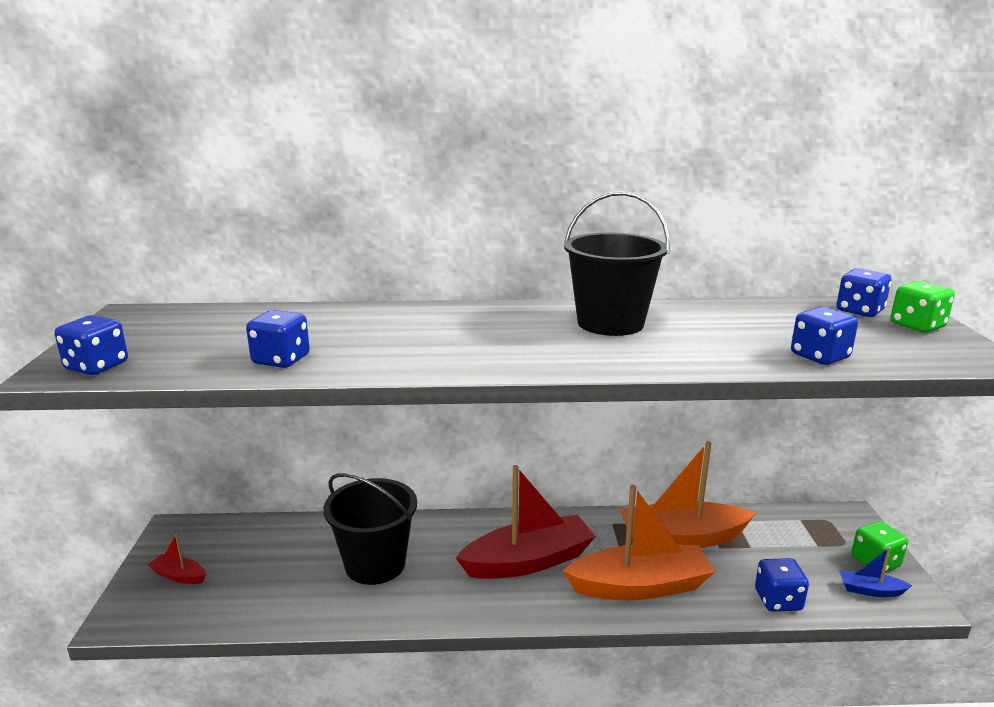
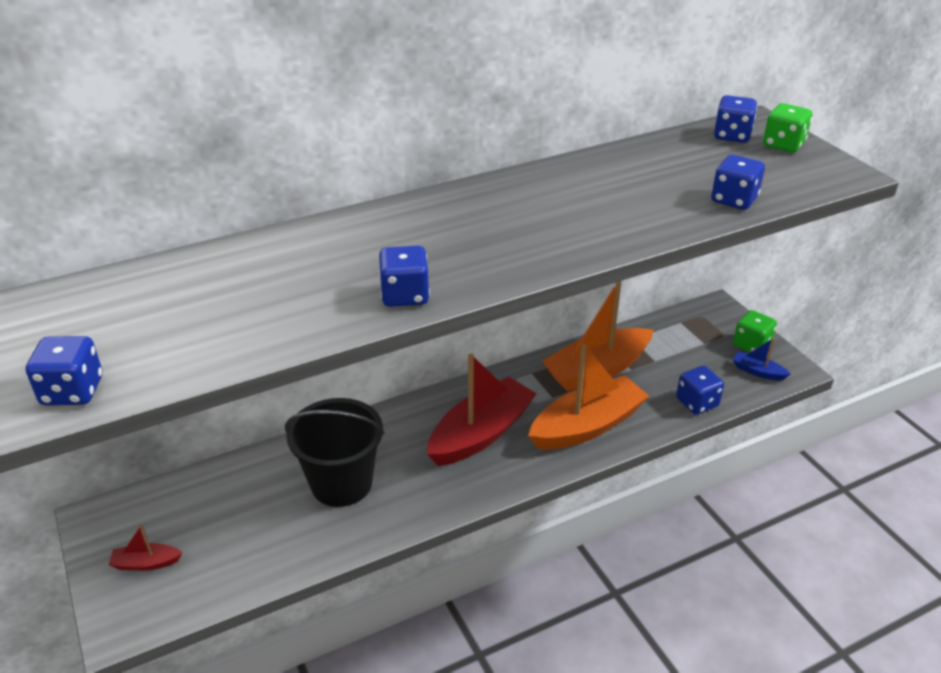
camera: 25 degrees left, 15 degrees up
blue dice [246,310,310,368] -> blue dice moved to [379,245,430,307]
black bucket [564,191,670,336] -> none
blue boat [839,547,912,597] -> blue boat turned 45 degrees clockwise [733,338,790,381]

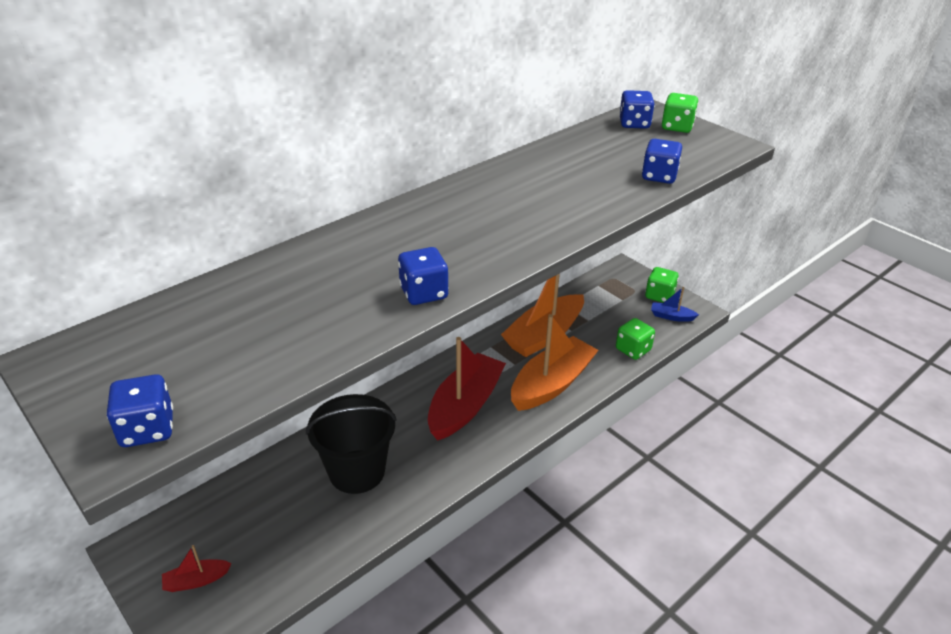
camera: 15 degrees left, 0 degrees up
blue dice [676,366,724,415] -> green dice [616,318,655,360]

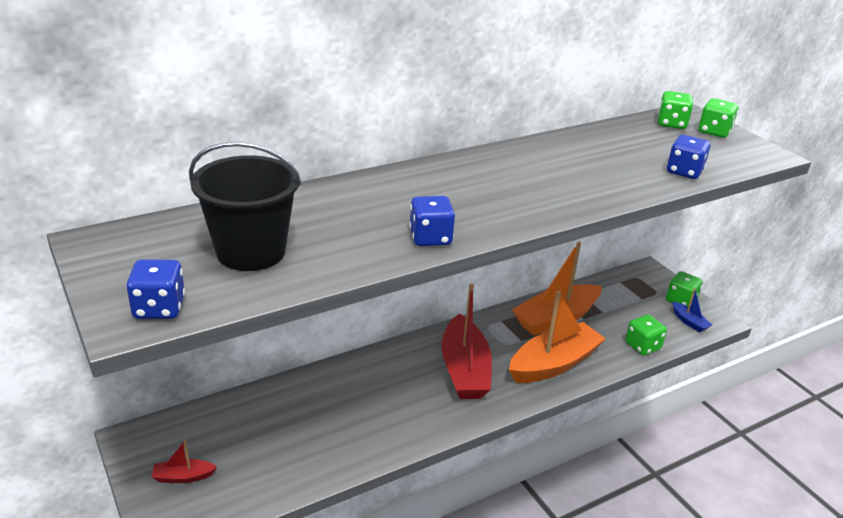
camera: 10 degrees right, 5 degrees down
black bucket [306,394,397,494] -> black bucket moved to [189,142,302,271]
red boat [428,337,506,441] -> red boat turned 135 degrees clockwise [441,283,492,399]
blue dice [619,90,655,129] -> green dice [658,91,693,129]
blue boat [651,287,699,322] -> blue boat turned 150 degrees counterclockwise [672,288,712,332]

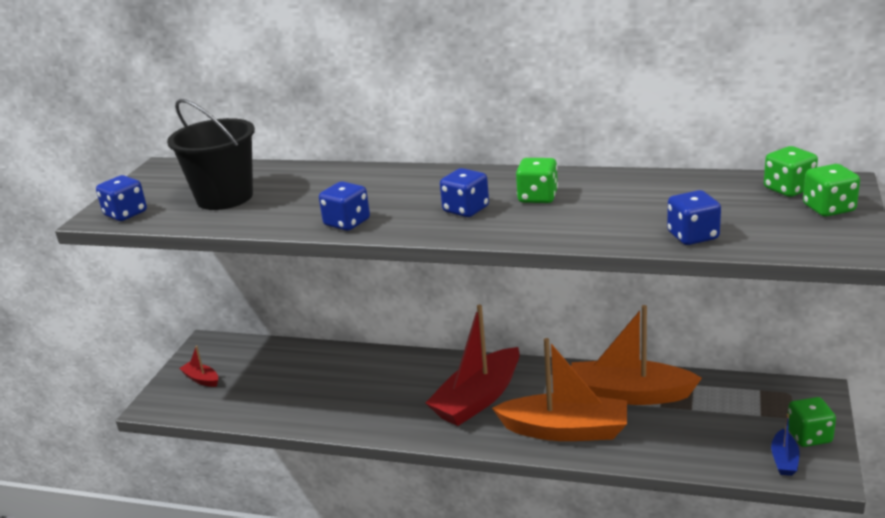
camera: 50 degrees right, 5 degrees down
green dice [625,315,667,355] -> green dice moved to [516,158,558,203]
none -> blue dice [440,168,489,217]

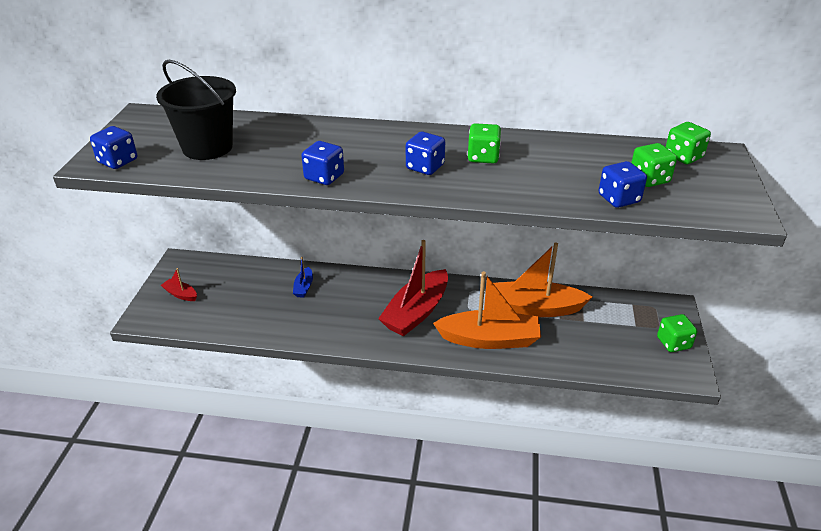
camera: 10 degrees left, 10 degrees up
blue boat [771,414,800,476] -> blue boat moved to [293,257,313,298]
green dice [803,164,860,217] -> green dice moved to [631,143,677,187]

